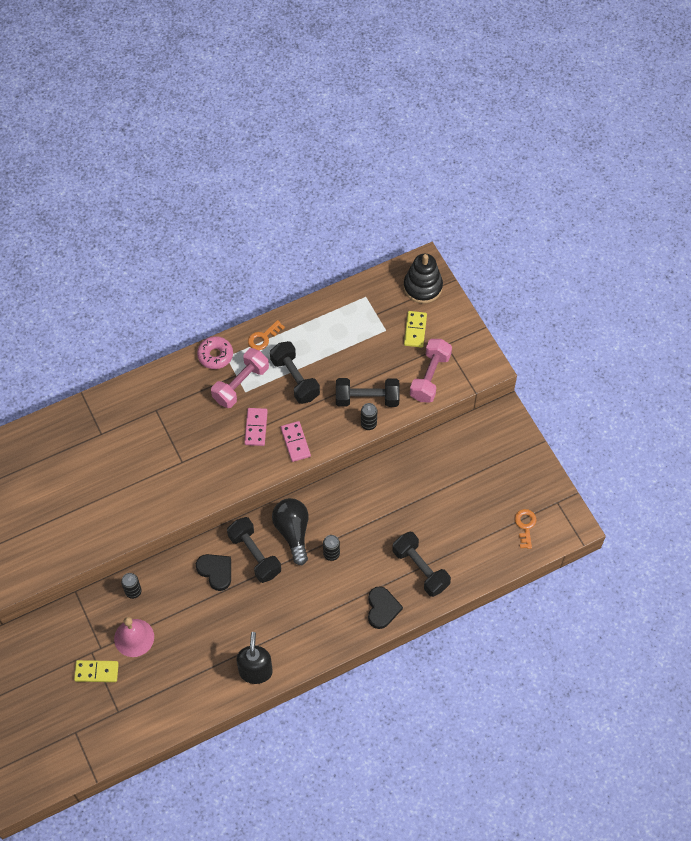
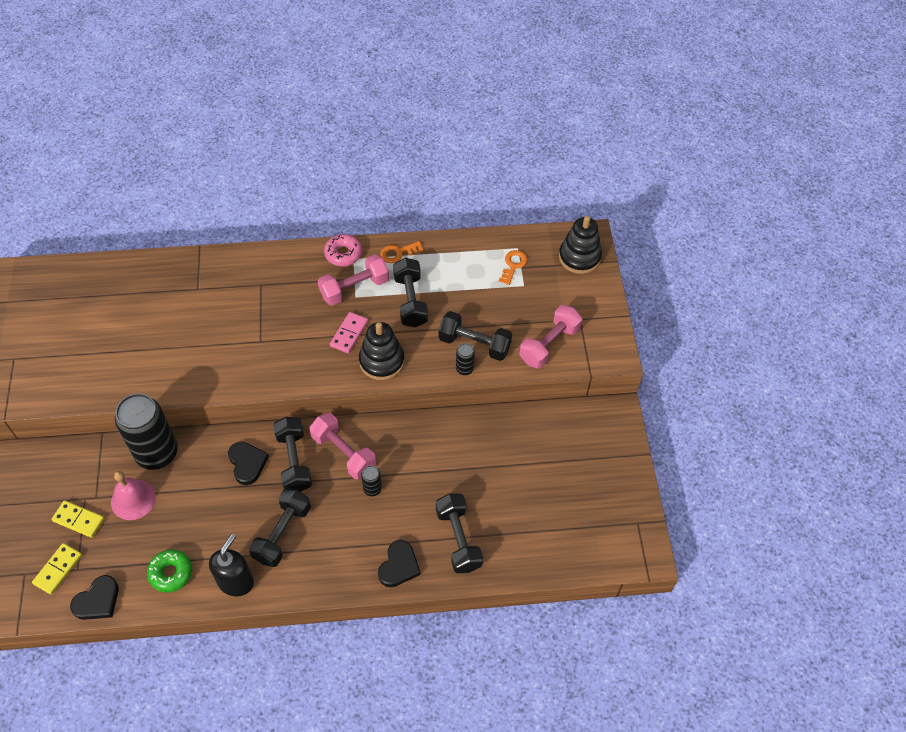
camera: 20 degrees right, 5 degrees down
black can [121,573,142,599] -> black can [115,393,178,470], size x2.38
black light bulb [272,498,309,565] -> pink dumbbell [309,413,376,479]
pink domino [281,421,311,462] -> black stacking toy [359,322,405,380]
yellow domino [404,311,427,348] -> yellow domino moved to [32,543,82,595]
orange key [515,509,537,549] -> orange key moved to [499,250,527,285]
none -> black heart [70,575,119,620]
none -> green donut [147,549,192,593]
none -> black dumbbell [249,488,311,567]

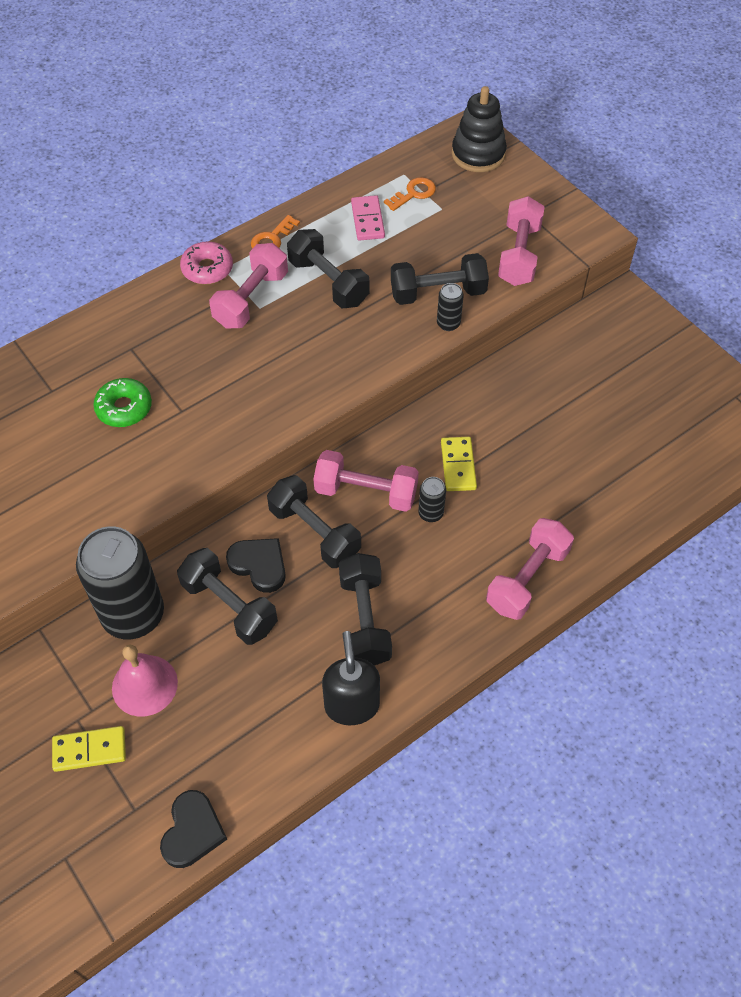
camera: 30 degrees left, 0 degrees up
yellow domino [32,543,82,595] -> yellow domino moved to [441,437,477,491]
green donut [147,549,192,593] -> green donut moved to [93,378,152,427]
pink domino [330,312,368,354] -> pink domino moved to [351,195,385,241]
black stacking toy [359,322,405,380] -> none
black heart [378,540,421,587] -> pink dumbbell [486,518,574,620]
black dumbbell [436,494,483,573] -> black dumbbell moved to [177,548,278,645]
orange key [499,250,527,285] -> orange key turned 60 degrees clockwise [384,177,436,211]

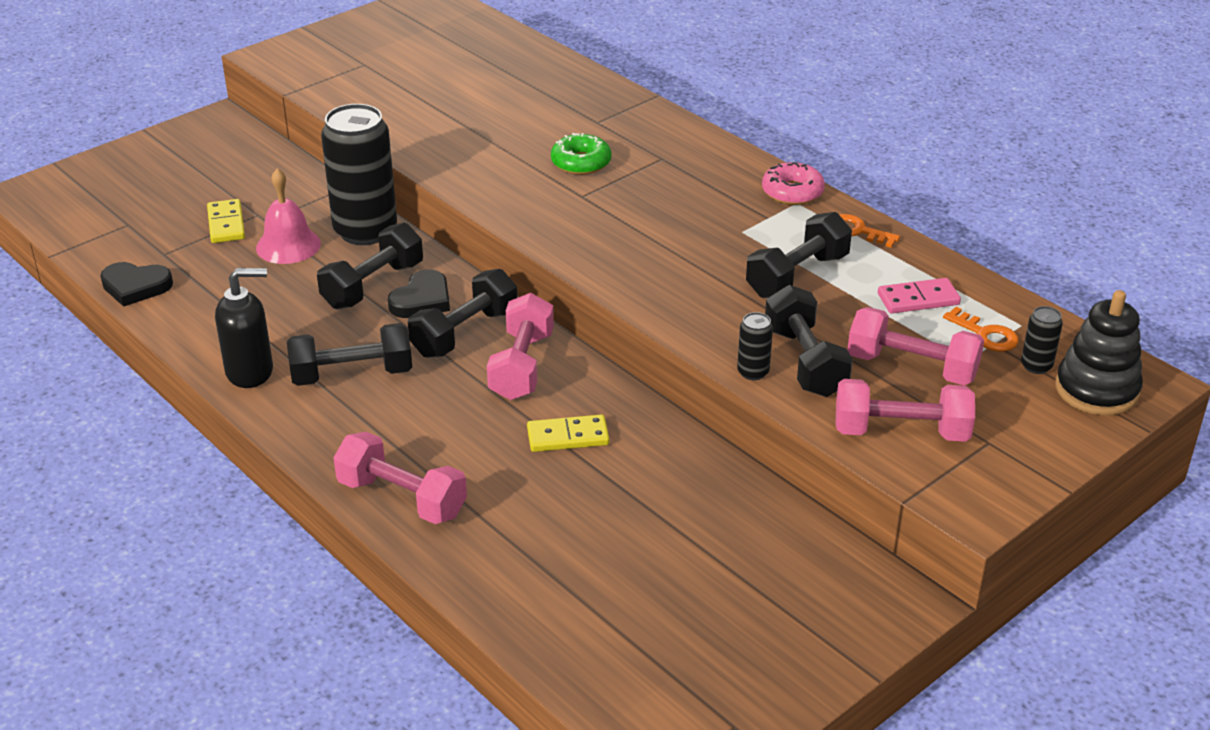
camera: 85 degrees right, 20 degrees down
pink dumbbell [209,243,288,328] -> pink dumbbell moved to [847,307,984,385]
black can [418,477,446,522] -> black can moved to [1021,306,1063,374]

